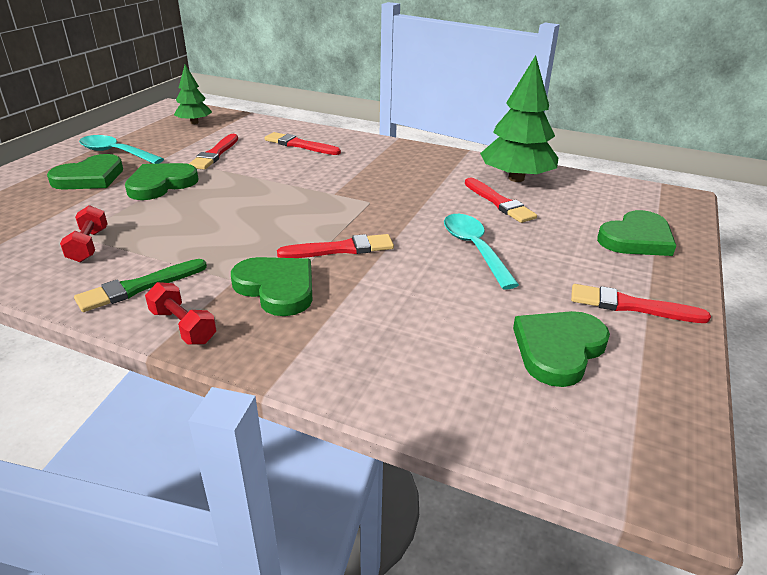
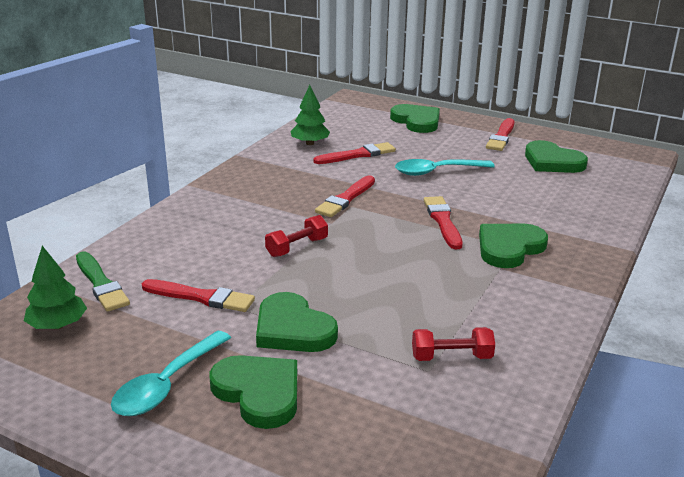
camera: 85 degrees left, 5 degrees down
green brush [74,259,207,312] -> green brush moved to [76,251,130,312]
red dumbbell [145,282,216,345] -> red dumbbell moved to [265,215,328,257]
red brush [264,132,341,155] -> red brush moved to [315,175,375,217]
green tree [480,55,558,182] -> green tree [290,85,330,145], size x0.58

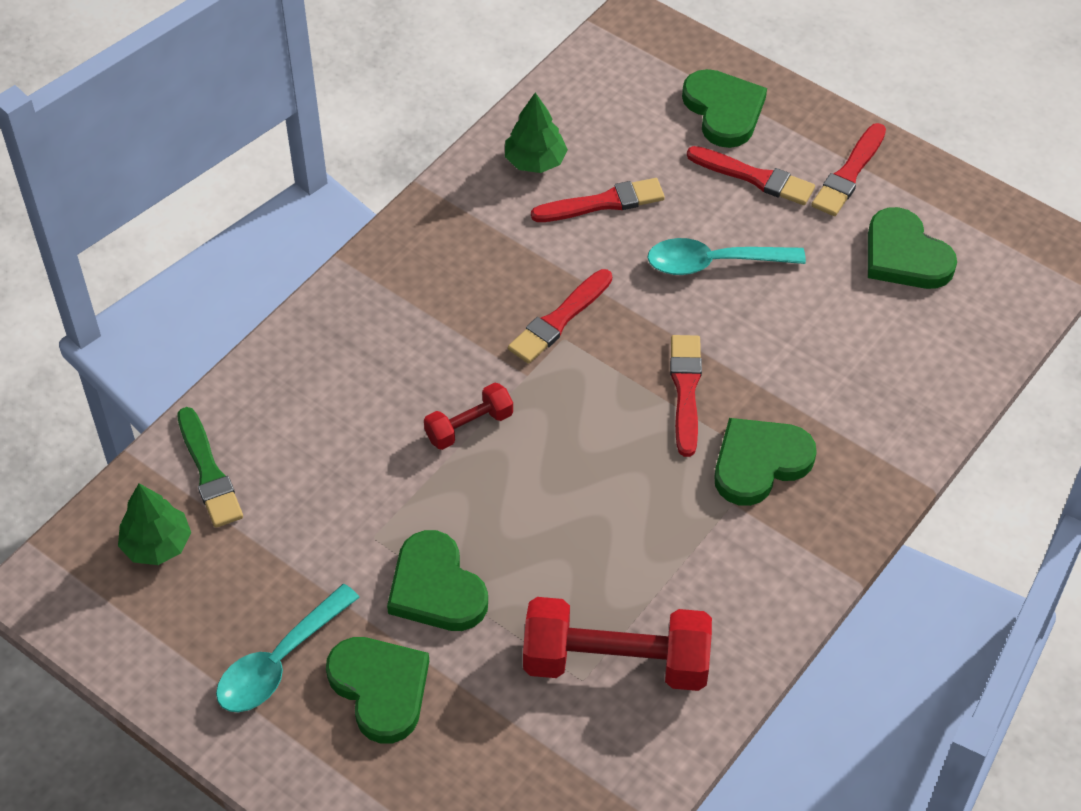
camera: 10 degrees right, 25 degrees up
red brush [142,279,255,312] -> red brush moved to [687,146,815,205]
red dumbbell [412,327,495,361] -> red dumbbell [523,597,712,691], size x1.93

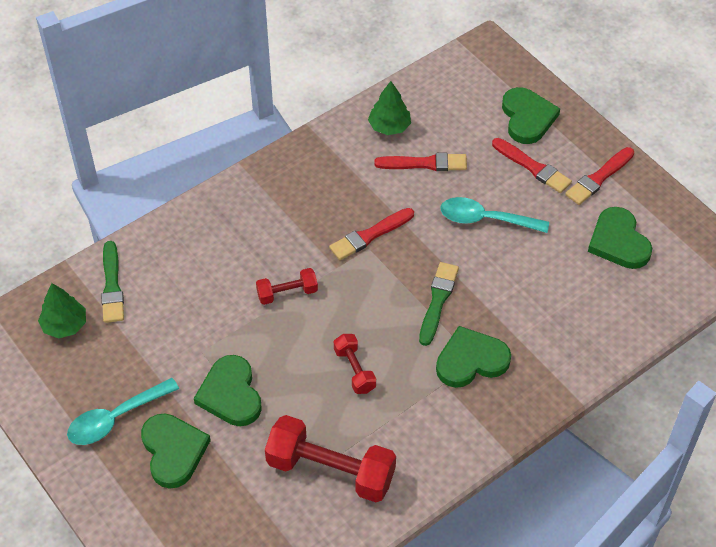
camera: 15 degrees right, 0 degrees up
red brush [670,335,702,457] -> green brush [419,262,459,346]
none -> red dumbbell [334,334,376,394]

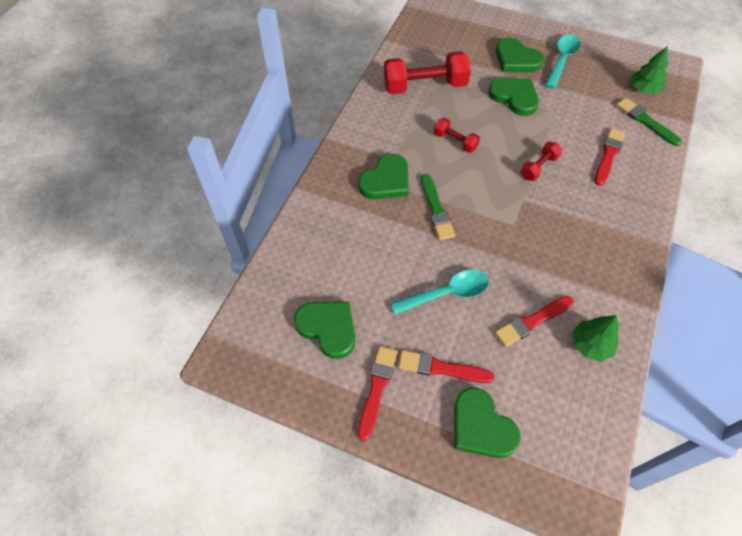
camera: 150 degrees right, 5 degrees up
red brush [329,208,414,260] -> red brush moved to [595,128,625,186]

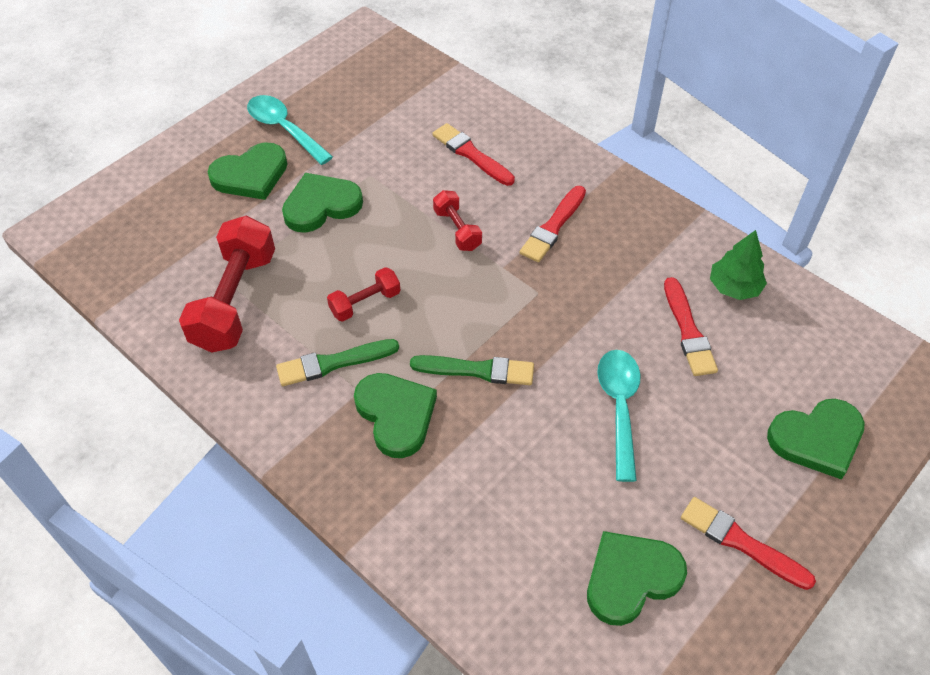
camera: 70 degrees left, 5 degrees down
red brush [398,350,495,383] -> red brush moved to [519,186,586,262]
green brush [616,98,682,146] -> green brush moved to [276,339,399,386]
green tree [631,46,668,94] -> none

